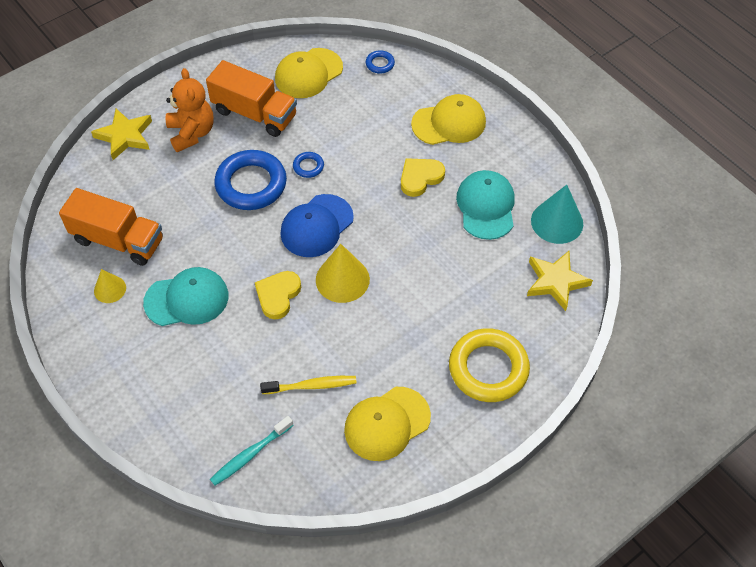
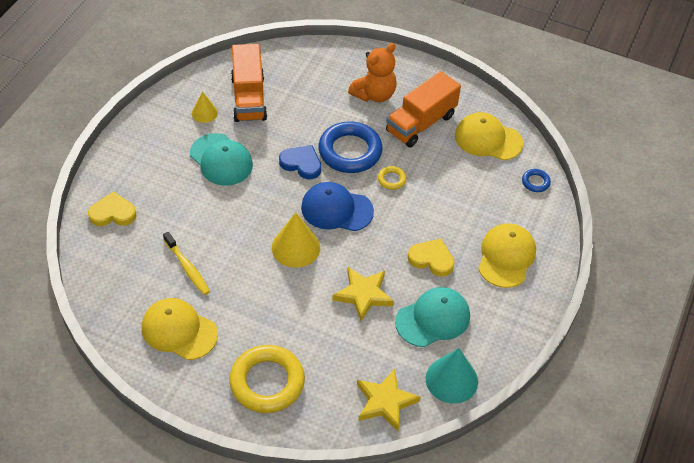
camera: 60 degrees right, 5 degrees down
yellow star [91,108,152,160] -> yellow star moved to [332,267,394,321]
orange truck [206,60,297,137] -> orange truck turned 45 degrees clockwise [386,71,461,147]
turquoise toothbrush [210,416,294,486] -> none
yellow heart [255,271,301,319] -> yellow heart moved to [88,191,137,226]
blue ring [293,152,324,178] -> yellow ring [378,166,407,190]
yellow cap [411,94,486,145] -> yellow cap turned 120 degrees counterclockwise [478,223,536,288]
none -> blue heart [279,145,321,179]

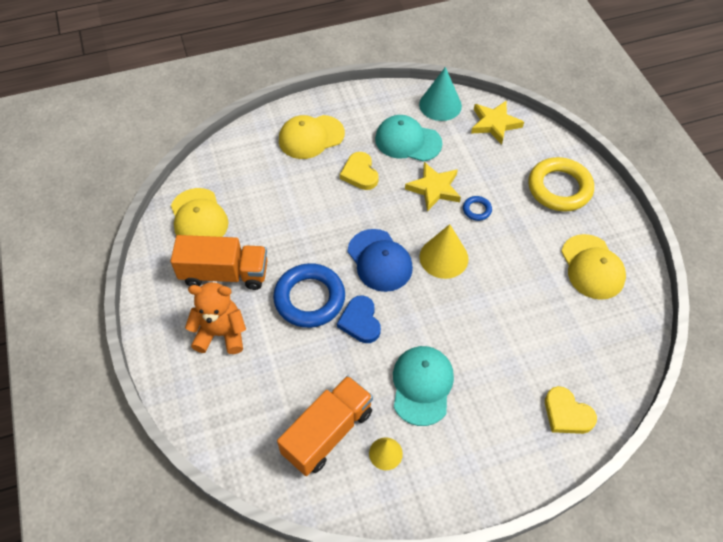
camera: 130 degrees left, 5 degrees up
yellow toothbrush [163,232,210,295] -> none
yellow ring [378,166,407,190] -> none
blue ring [522,169,551,192] -> blue ring moved to [463,196,492,221]

